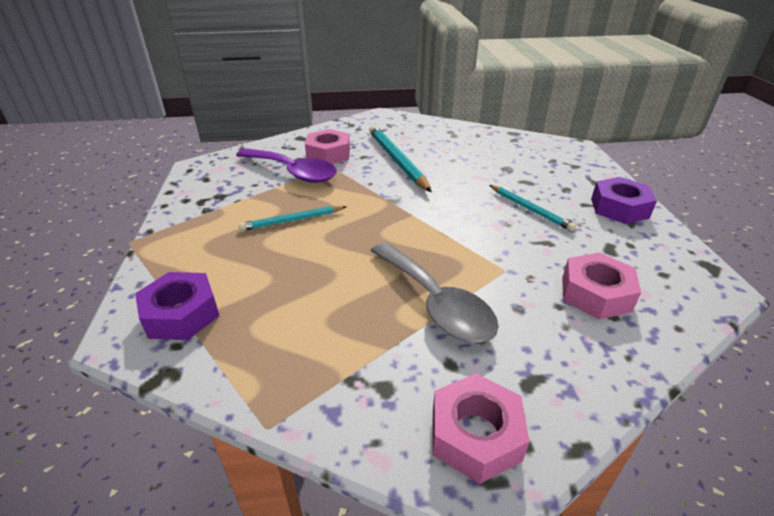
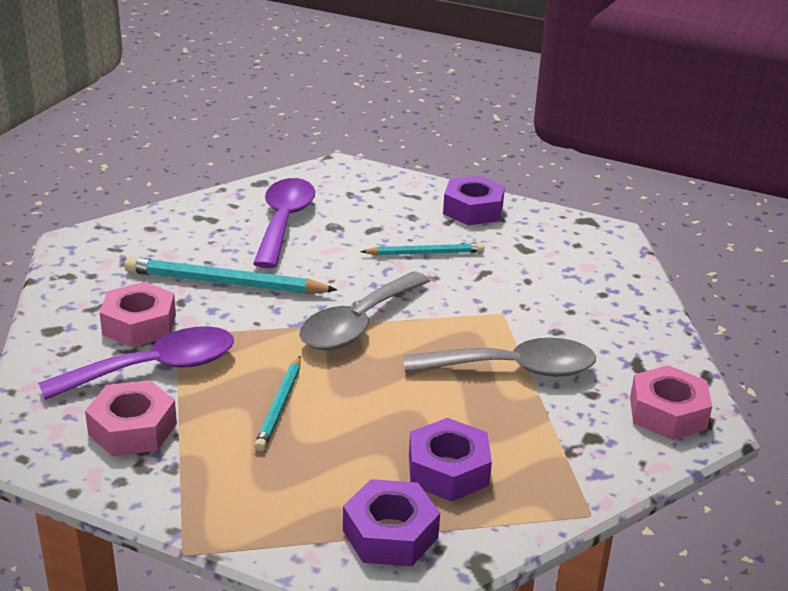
camera: 60 degrees left, 5 degrees down
pink nut [562,252,641,319] -> pink nut moved to [85,380,177,456]
none -> purple spoon [253,178,315,268]
none -> grey spoon [299,271,430,350]
none -> purple nut [409,418,492,502]

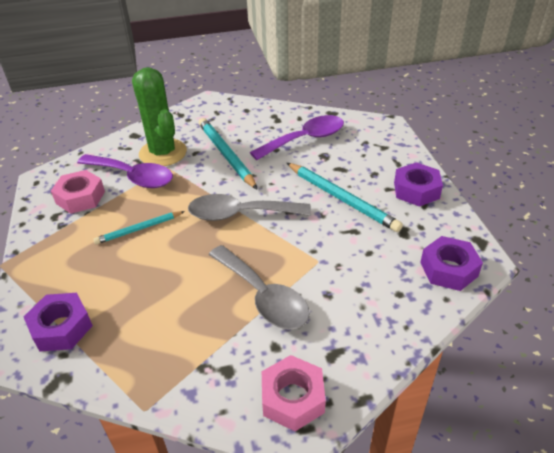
camera: 55 degrees right, 10 degrees up
pink nut [99,282,176,347] -> green cactus [132,67,187,166]
turquoise pencil [360,243,484,256] -> turquoise pencil [287,163,403,232], size x1.65
purple nut [409,418,492,502] -> purple nut moved to [420,236,483,291]

